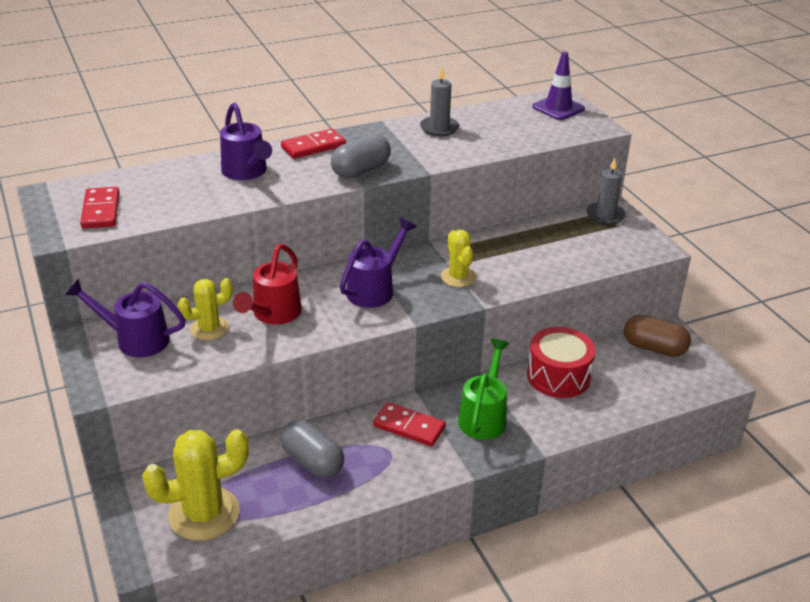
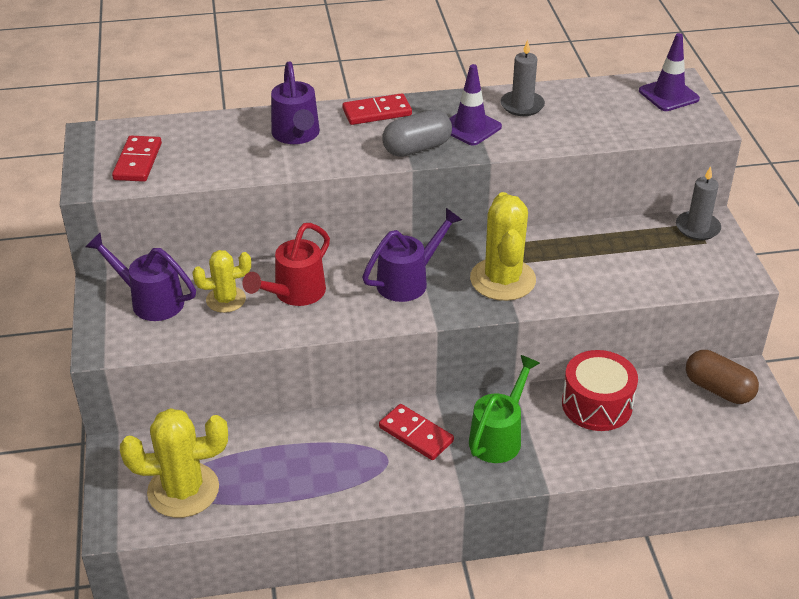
camera: 15 degrees right, 5 degrees up
grey capsule [281,420,344,478] -> none
yellow cactus [441,230,476,287] -> yellow cactus [470,192,536,301], size x1.69
none -> purple traffic cone [449,64,502,146]

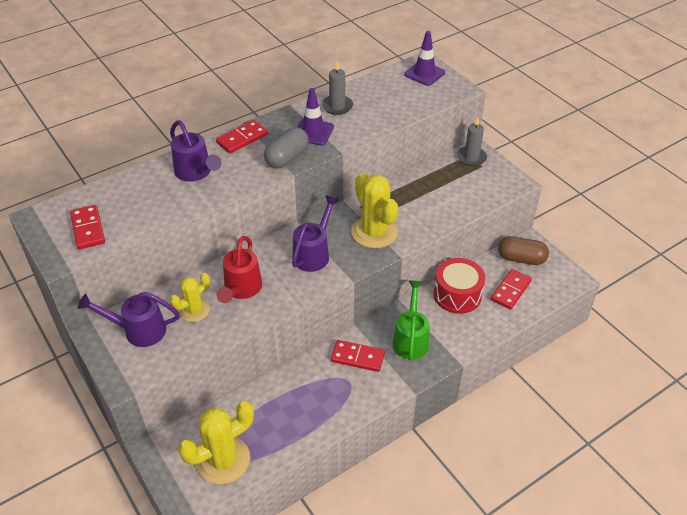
camera: 25 degrees left, 5 degrees up
none -> red domino [491,269,532,310]

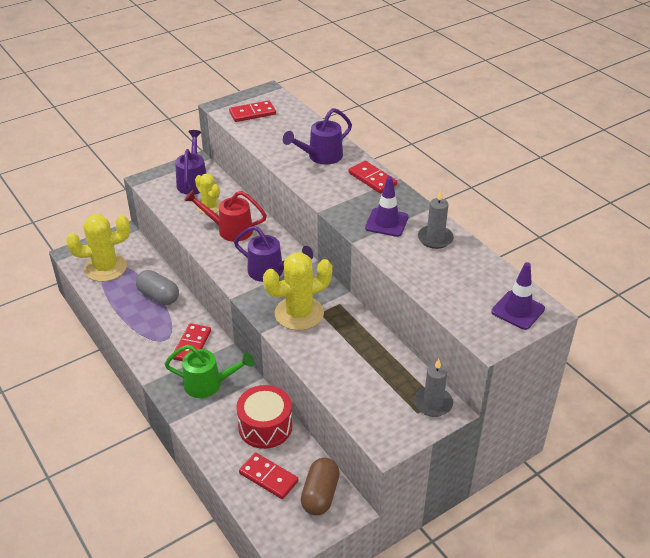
camera: 90 degrees right, 5 degrees down
yellow cactus [178,401,254,484] -> yellow cactus turned 75 degrees counterclockwise [66,214,130,282]
grey capsule [264,127,309,168] -> grey capsule moved to [136,270,179,305]

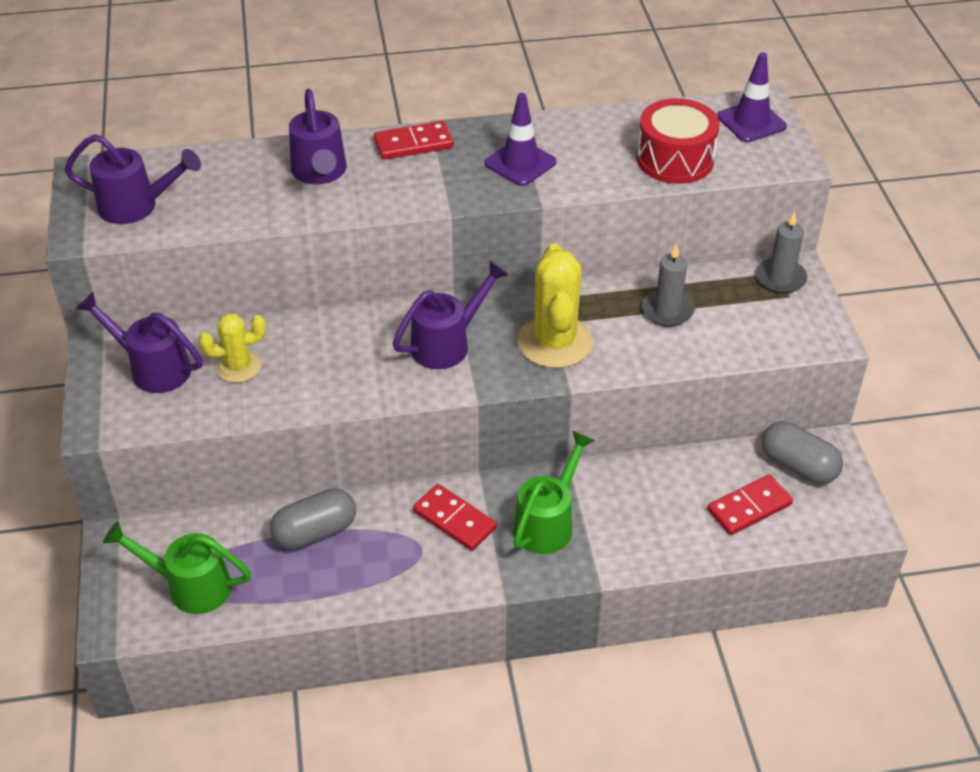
camera: 65 degrees left, 5 degrees up
yellow cactus [66,214,130,282] -> green watering can [103,521,251,614]
red watering can [184,190,267,242] -> none
red domino [229,100,276,122] -> purple watering can [64,134,201,224]
red drum [236,385,292,449] -> red drum moved to [637,98,720,184]
brown capsule [301,458,340,516] -> grey capsule [762,421,843,484]
grey candle [418,190,454,249] -> grey candle moved to [642,244,694,327]

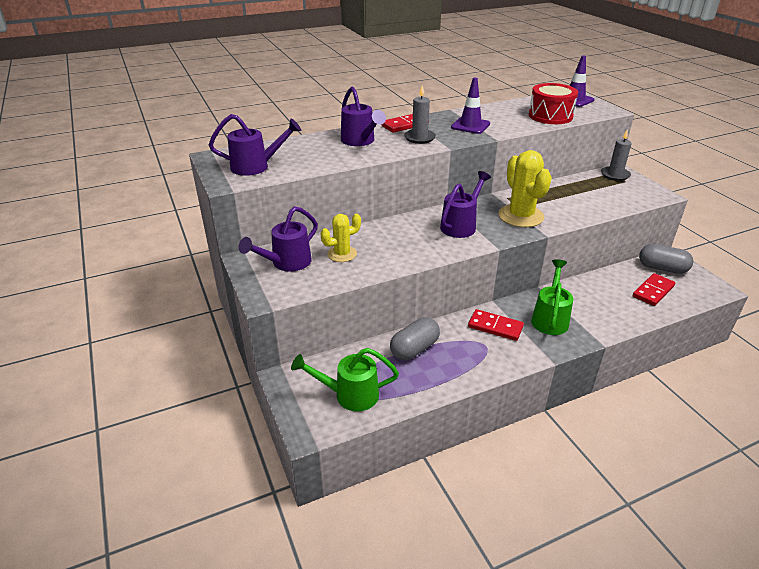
camera: 15 degrees left, 10 degrees down
purple watering can [76,292,203,393] -> purple watering can turned 60 degrees counterclockwise [239,206,318,272]
grey candle [642,244,694,327] -> grey candle moved to [404,85,436,144]

